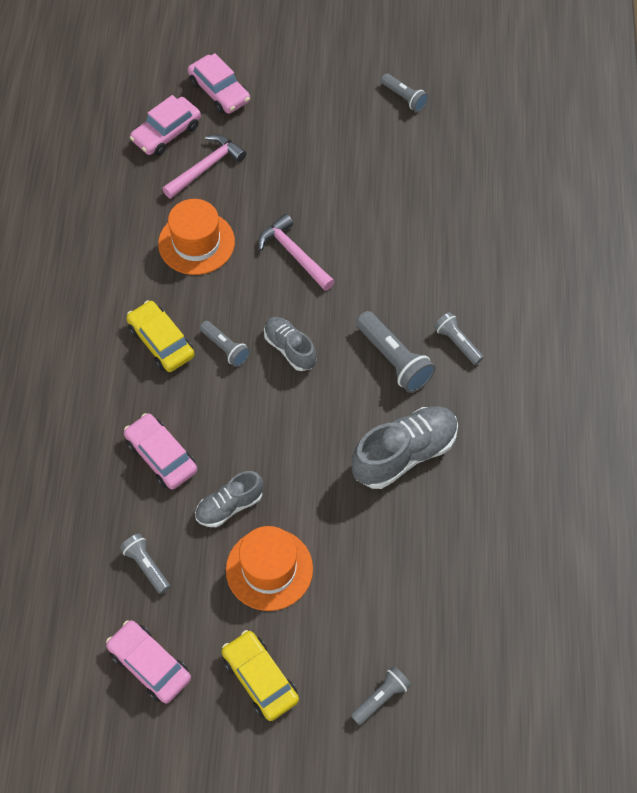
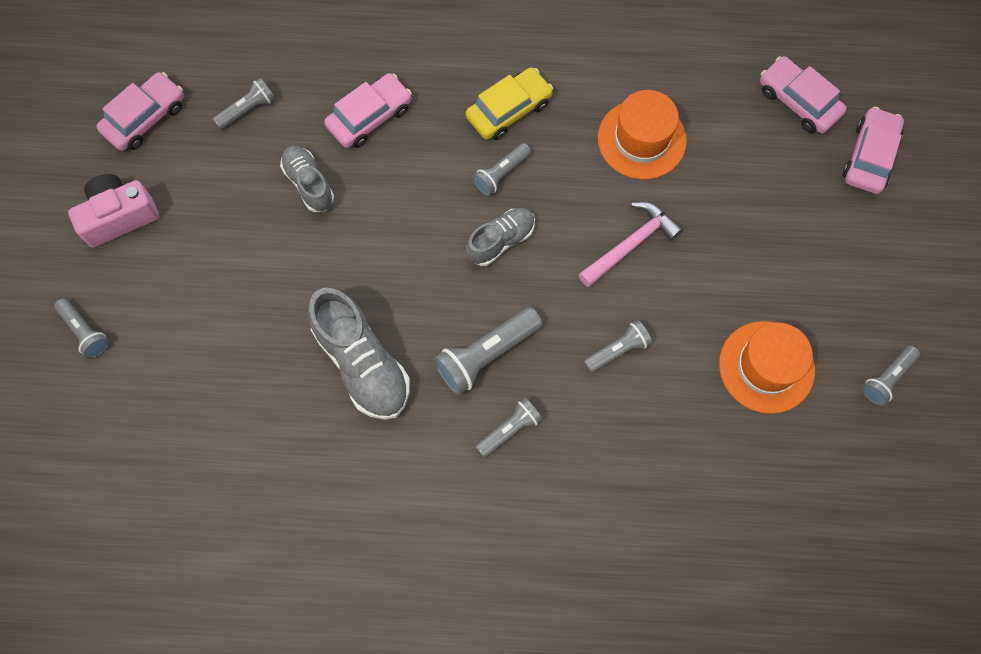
camera: 90 degrees right, 10 degrees up
pink hammer [162,134,246,199] -> none
pink car [188,53,250,114] -> pink car turned 150 degrees clockwise [842,107,904,194]
yellow car [222,630,299,721] -> pink camera [68,174,159,248]
orange hat [226,526,313,611] -> orange hat moved to [719,321,815,414]
none -> grey flashlight [584,320,652,373]

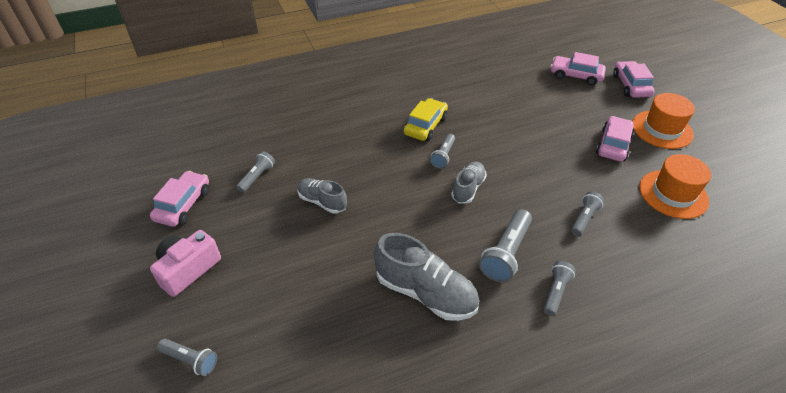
camera: 25 degrees left, 25 degrees down
pink car [324,73,412,148] -> pink car moved to [596,116,634,162]
pink hammer [578,202,683,287] -> none
orange hat [598,90,687,180] -> orange hat moved to [632,93,695,149]
grey flashlight [862,346,920,406] -> none

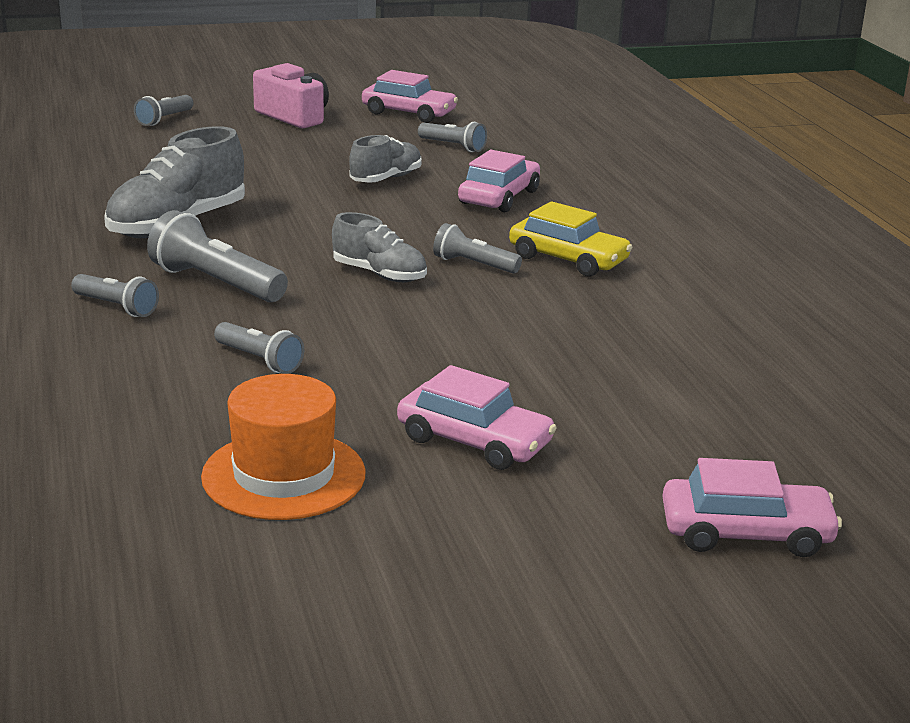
camera: 95 degrees right, 20 degrees down
pink car [551,52,606,85] -> pink car moved to [458,150,540,212]
orange hat [632,93,695,149] -> none

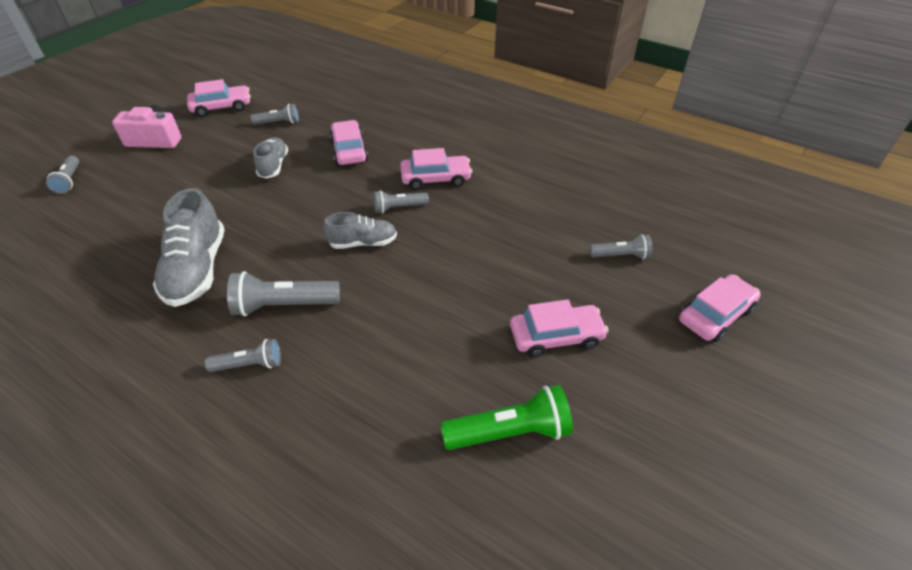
camera: 40 degrees left, 20 degrees up
orange hat [201,374,366,520] -> green flashlight [440,385,573,450]
grey flashlight [214,322,304,374] -> grey flashlight moved to [589,234,652,259]
yellow car [509,201,632,277] -> pink car [400,148,472,190]

